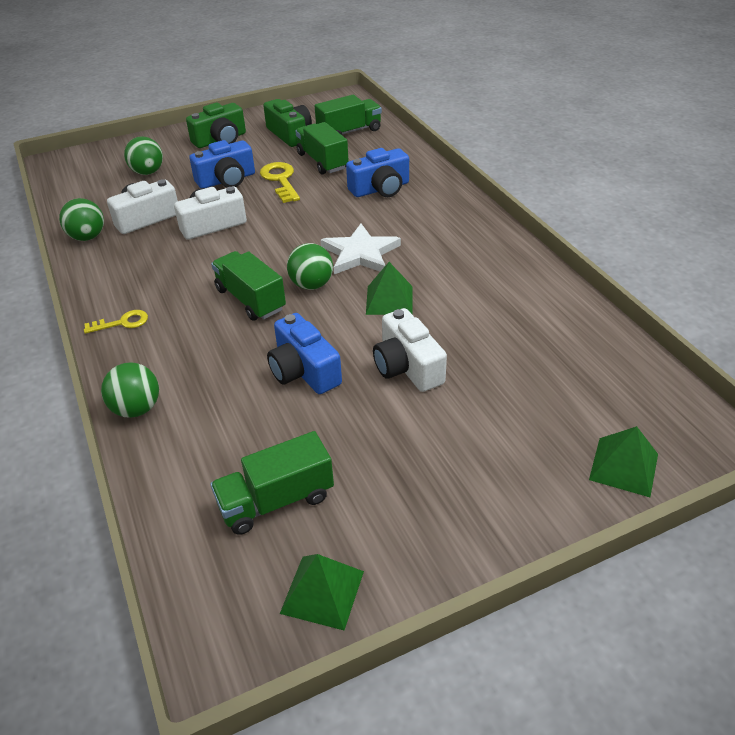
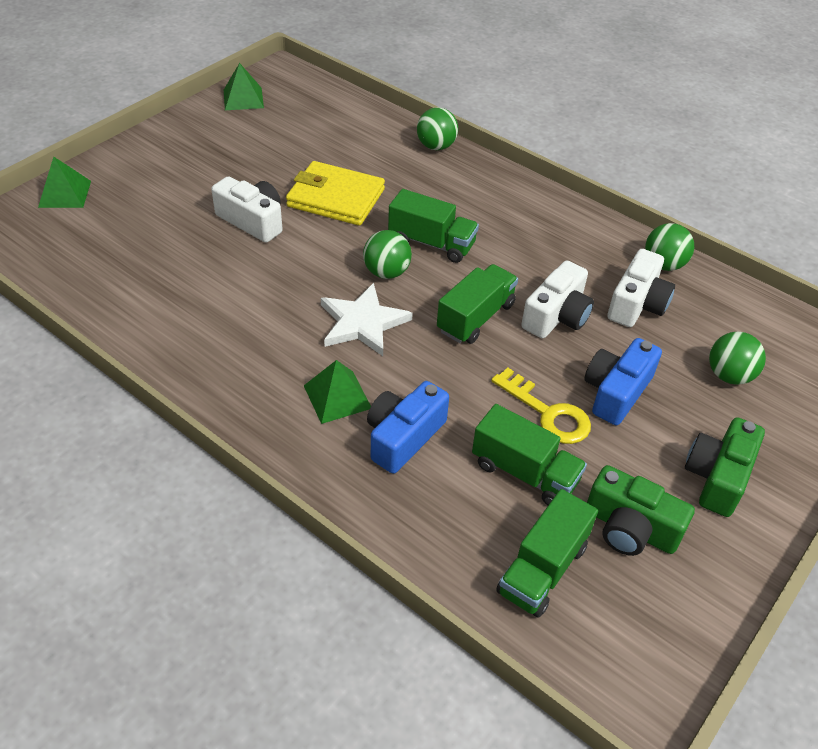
camera: 150 degrees right, 5 degrees up
yellow key [84,310,148,334] -> none
green truck [210,431,334,535] -> green truck moved to [437,264,518,344]
blue camera [267,313,342,394] -> yellow wallet [286,161,385,226]
green pyramid [366,262,413,315] -> green pyramid moved to [304,360,371,424]

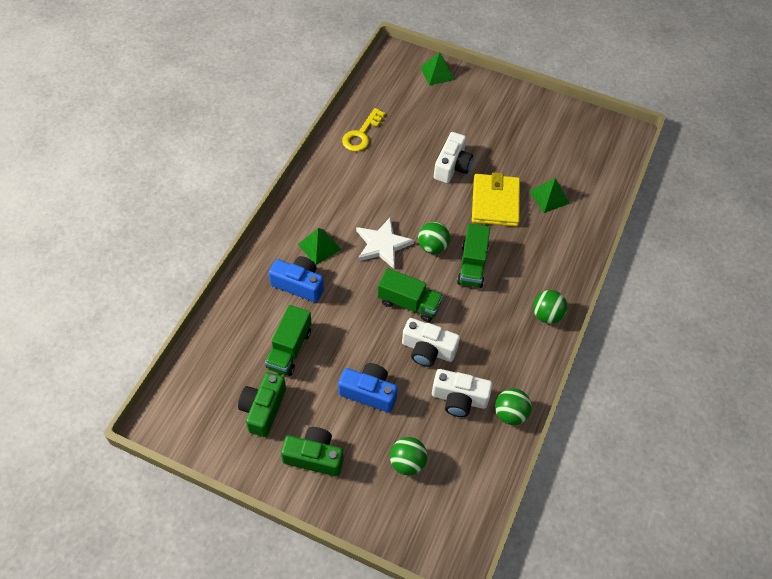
camera: 75 degrees right, 10 degrees up
green pyramid [224,63,264,110] -> green pyramid moved to [529,178,570,213]
green ball [417,107,458,150] -> green ball moved to [533,290,568,324]
yellow key [491,367,591,444] -> yellow key moved to [342,108,385,151]
green truck [496,489,598,618] -> none

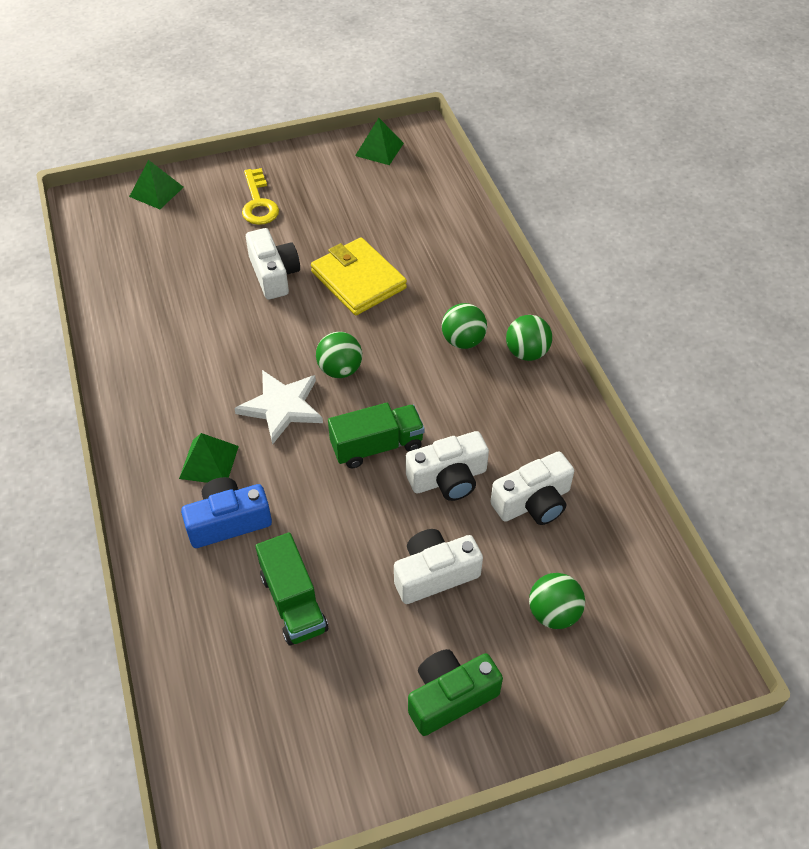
camera: 40 degrees left, 5 degrees down
green camera [238,372,286,437] -> none
blue camera [338,363,398,413] -> white camera [394,529,483,604]
yellow key [342,108,385,151] -> yellow key moved to [242,168,279,225]
green truck [457,223,490,288] -> none
green ball [495,389,532,425] -> green ball moved to [442,303,487,349]
green pyramid [529,178,570,213] -> green pyramid moved to [355,118,404,165]

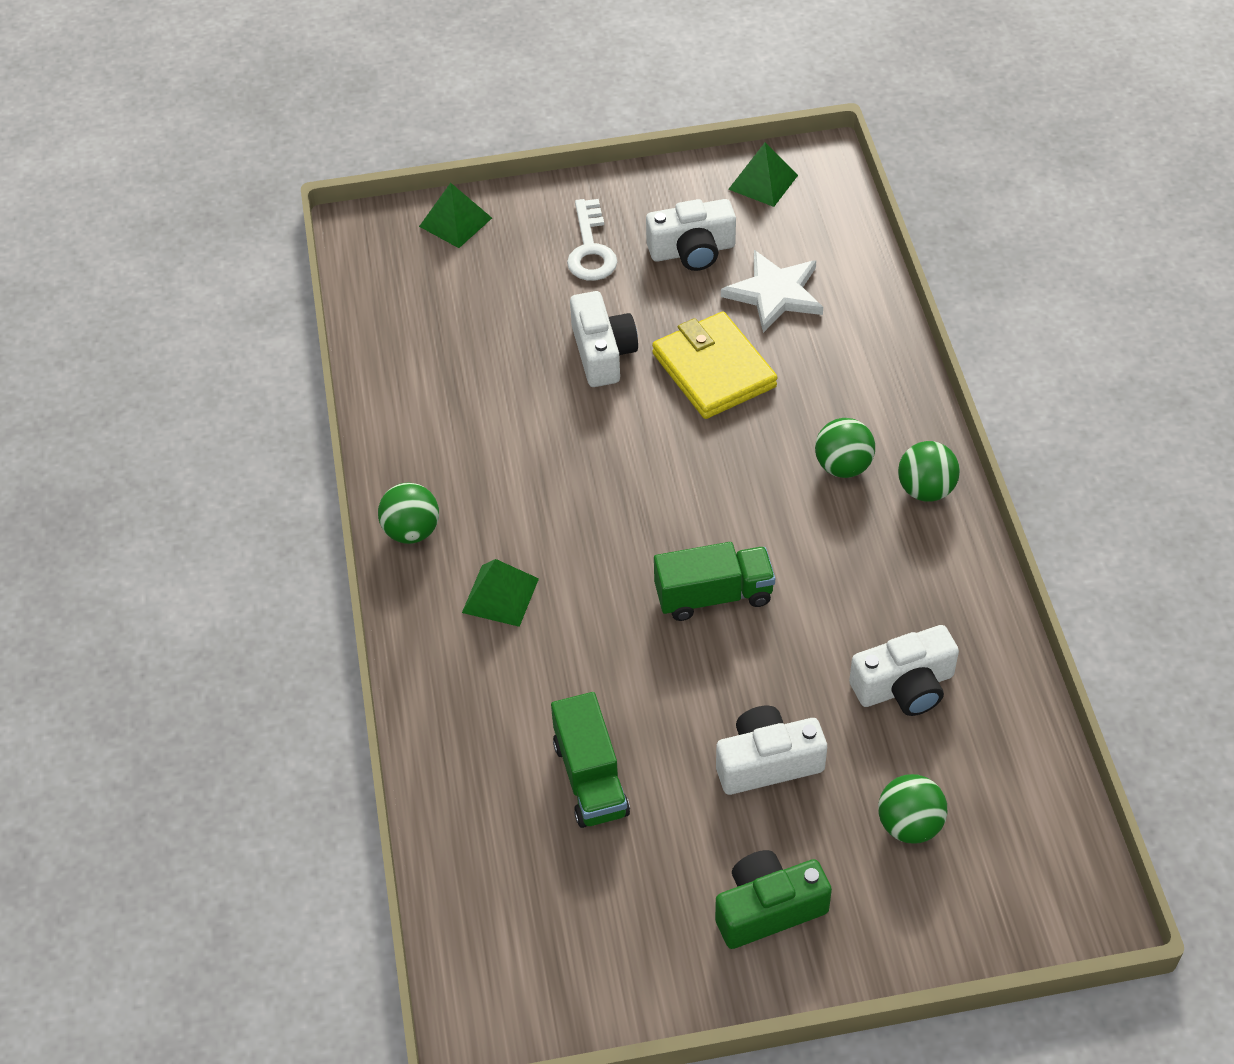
camera: 10 degrees right, 0 degrees up
blue camera [181,477,272,548] -> none
white star [234,370,323,445] -> white star moved to [721,250,823,333]
yellow key [242,168,279,225] -> white key [567,199,617,281]
green ball [316,332,362,378] -> green ball moved to [378,483,439,544]
white camera [406,431,489,501] -> white camera moved to [646,199,736,271]

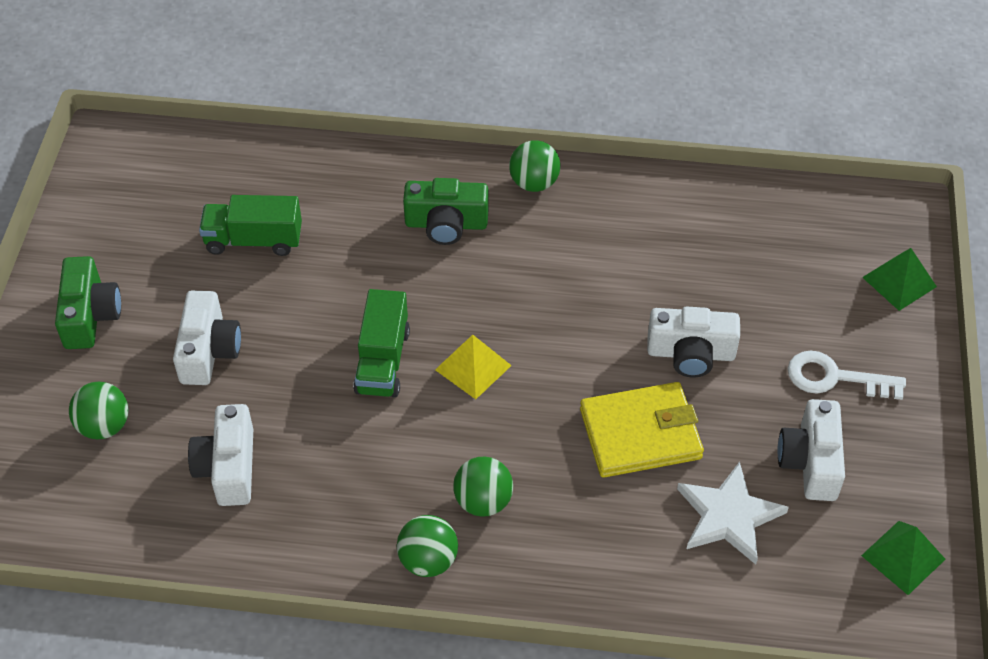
camera: 105 degrees right, 0 degrees up
green pyramid [462,559,539,627] -> green camera [403,178,488,245]
none -> yellow pyramid [435,335,512,399]

